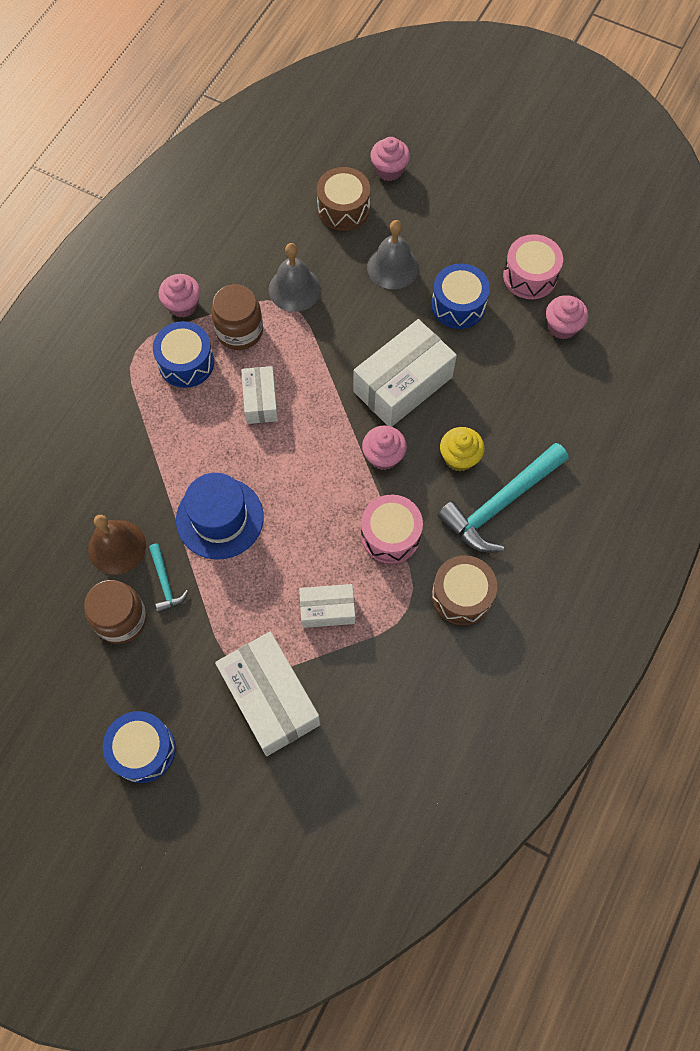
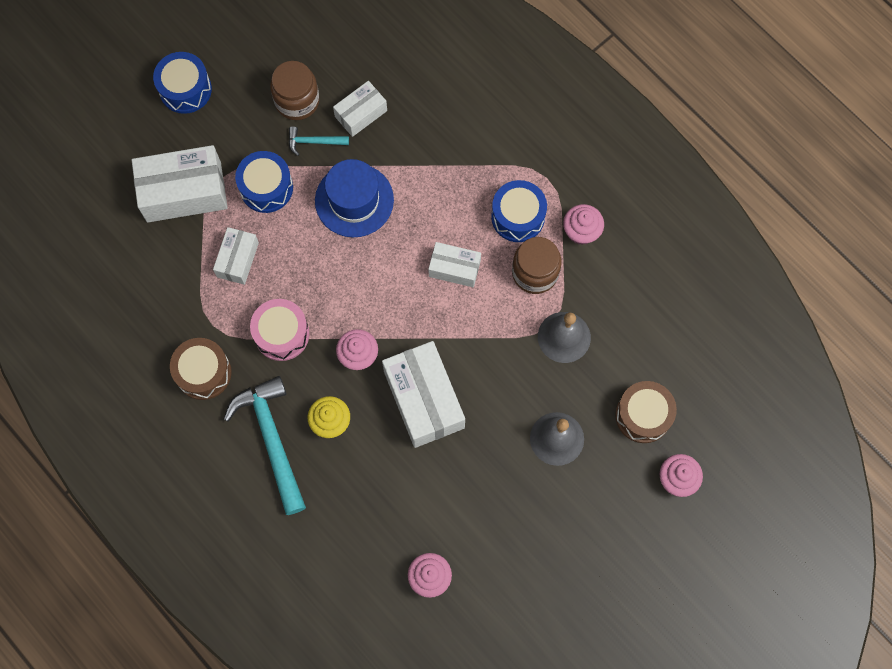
camera: 110 degrees right, 5 degrees up
brown bell [88,515,146,575] -> white box [333,81,387,137]
blue drum [431,263,490,329] -> blue drum moved to [235,151,293,213]
pink drum [503,234,563,299] -> none

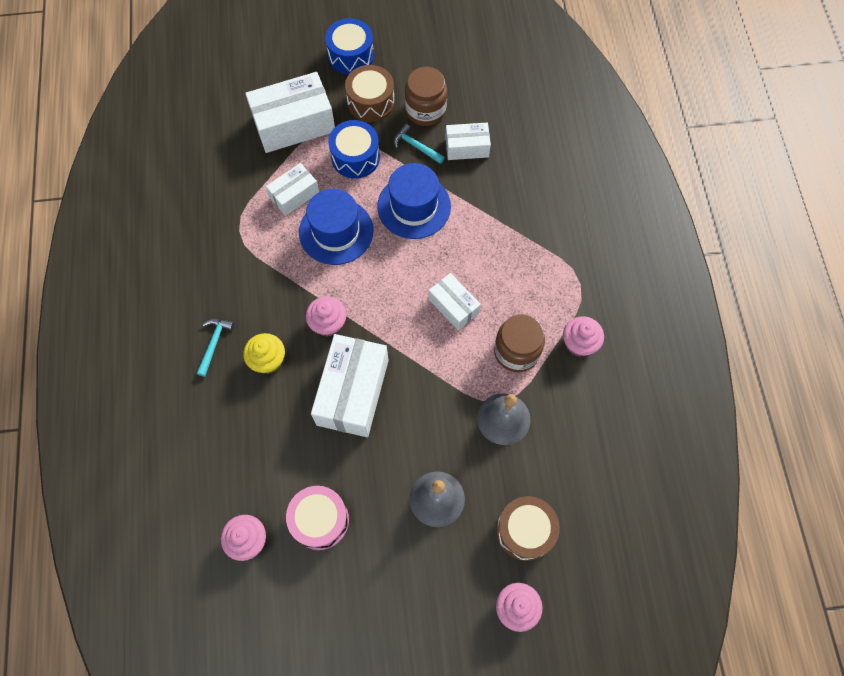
camera: 35 degrees right, 5 degrees down
white box [132,145,228,222] -> white box turned 45 degrees counterclockwise [245,72,335,153]
brown drum [170,338,232,400] -> brown drum moved to [345,65,395,122]
turquoise hammer [224,376,306,515] -> turquoise hammer [197,319,234,377], size x0.48
pink drum [250,299,309,361] -> pink drum moved to [286,486,349,550]
blue drum [491,180,547,242] -> none
none -> blue hat [299,189,373,265]

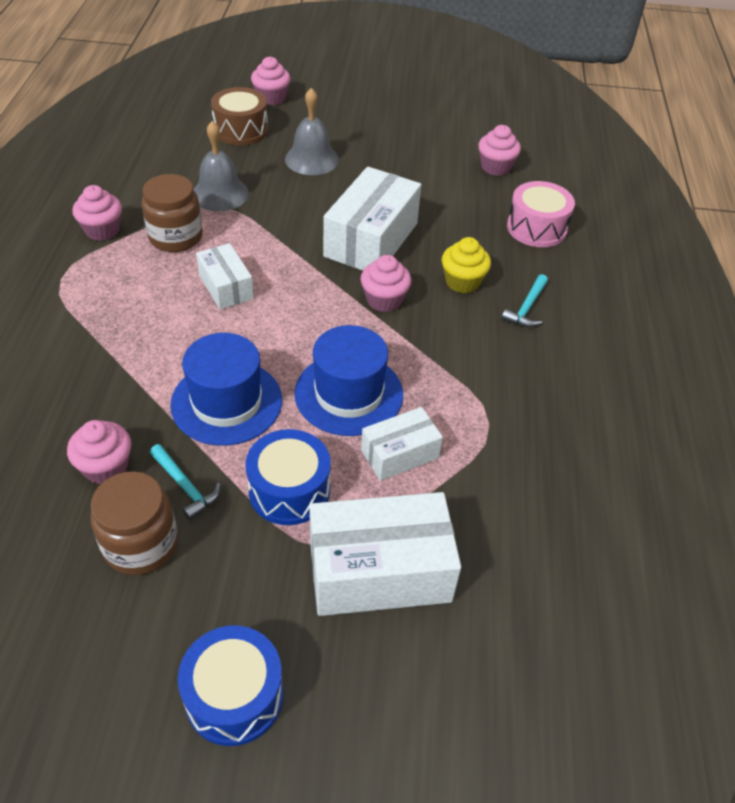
camera: 170 degrees left, 20 degrees down
pink drum [286,486,349,550] -> pink drum moved to [507,181,575,247]
brown drum [345,65,395,122] -> none
white box [445,123,491,160] -> pink cupcake [67,420,131,484]

